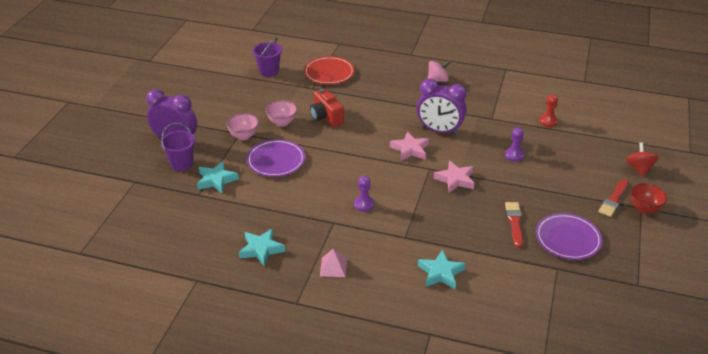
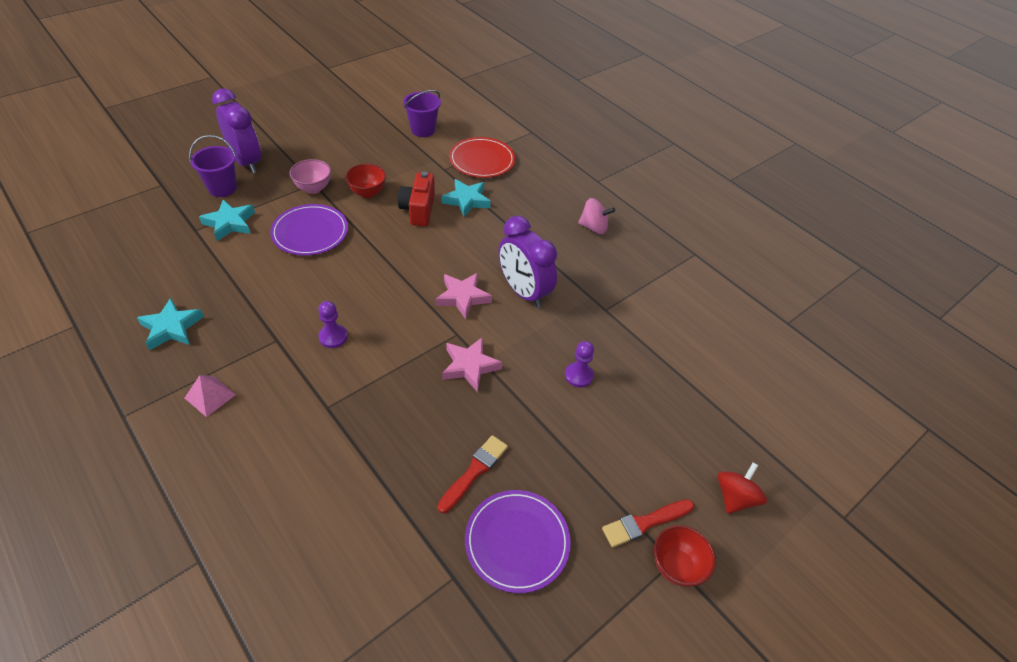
camera: 30 degrees right, 10 degrees up
pink bowl [266,100,297,127] -> red bowl [345,164,386,198]
turquoise star [418,250,466,289] -> turquoise star moved to [442,179,491,217]
red pawn [539,94,558,127] -> none

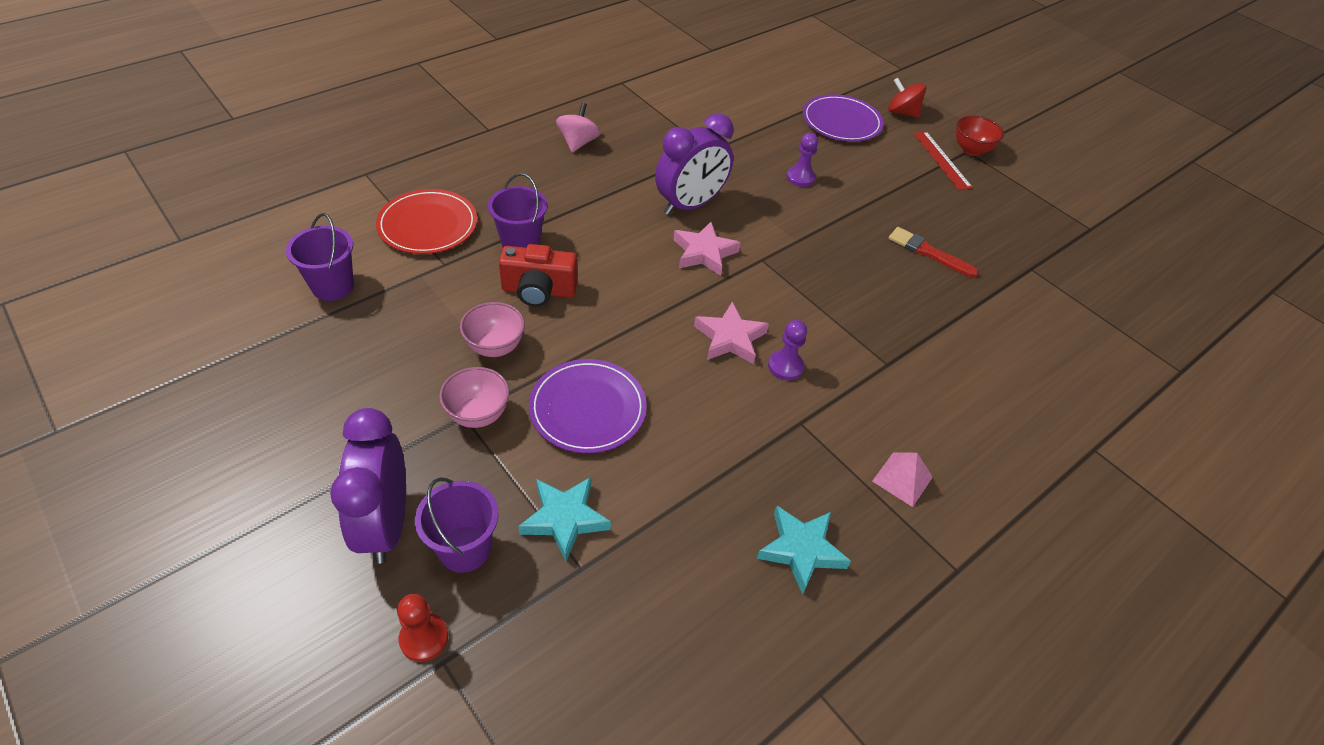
camera: 90 degrees left, 0 degrees up
purple clock [212,88,261,173] -> purple clock turned 60 degrees counterclockwise [330,408,406,564]
red bowl [345,164,386,198] -> pink bowl [460,302,525,357]
turquoise star [442,179,491,217] -> purple bucket [488,173,548,248]
pink star [442,337,502,392] -> pink star moved to [694,301,769,364]
purple plate [465,490,571,593] -> purple plate moved to [803,94,883,142]
red brush [602,499,694,548] -> red ruler [913,131,973,190]
none -> red pawn [397,594,448,662]

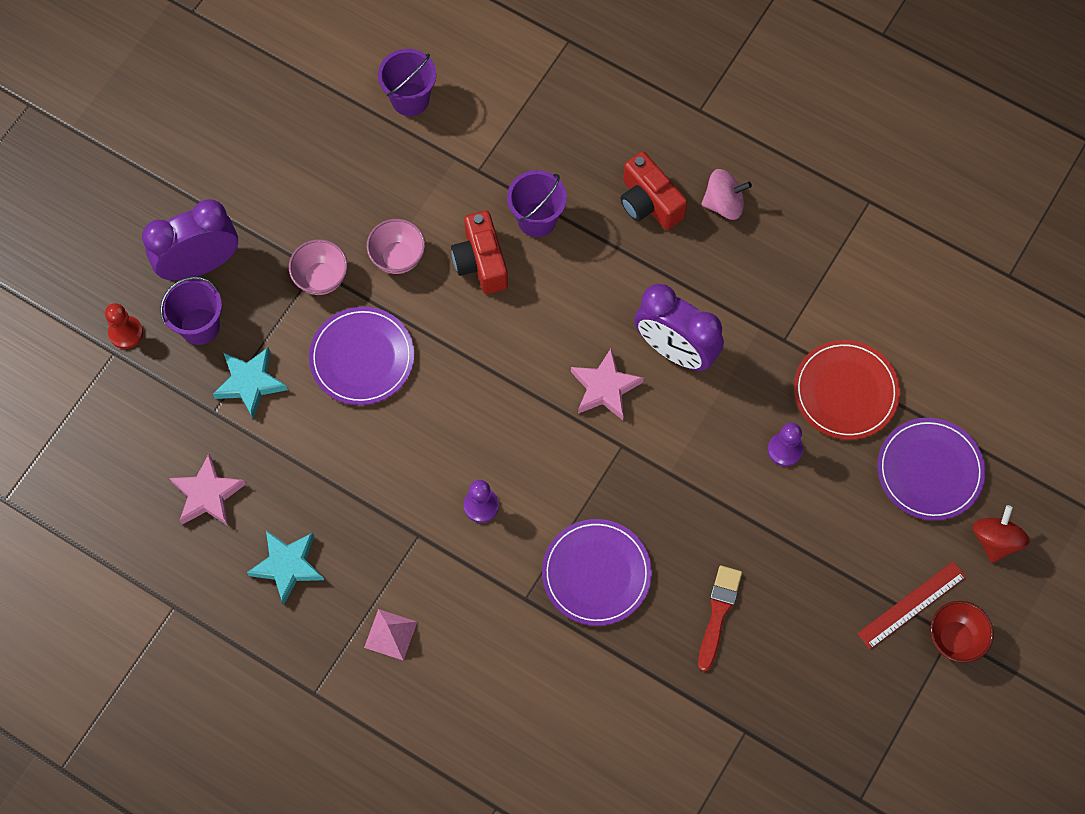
camera: 75 degrees right, 20 degrees up
red plate [376,189,477,254] -> red plate moved to [794,340,900,440]
pink star [694,301,769,364] -> pink star moved to [169,454,246,526]
none -> purple plate [542,519,652,626]
none -> red camera [620,151,687,230]

